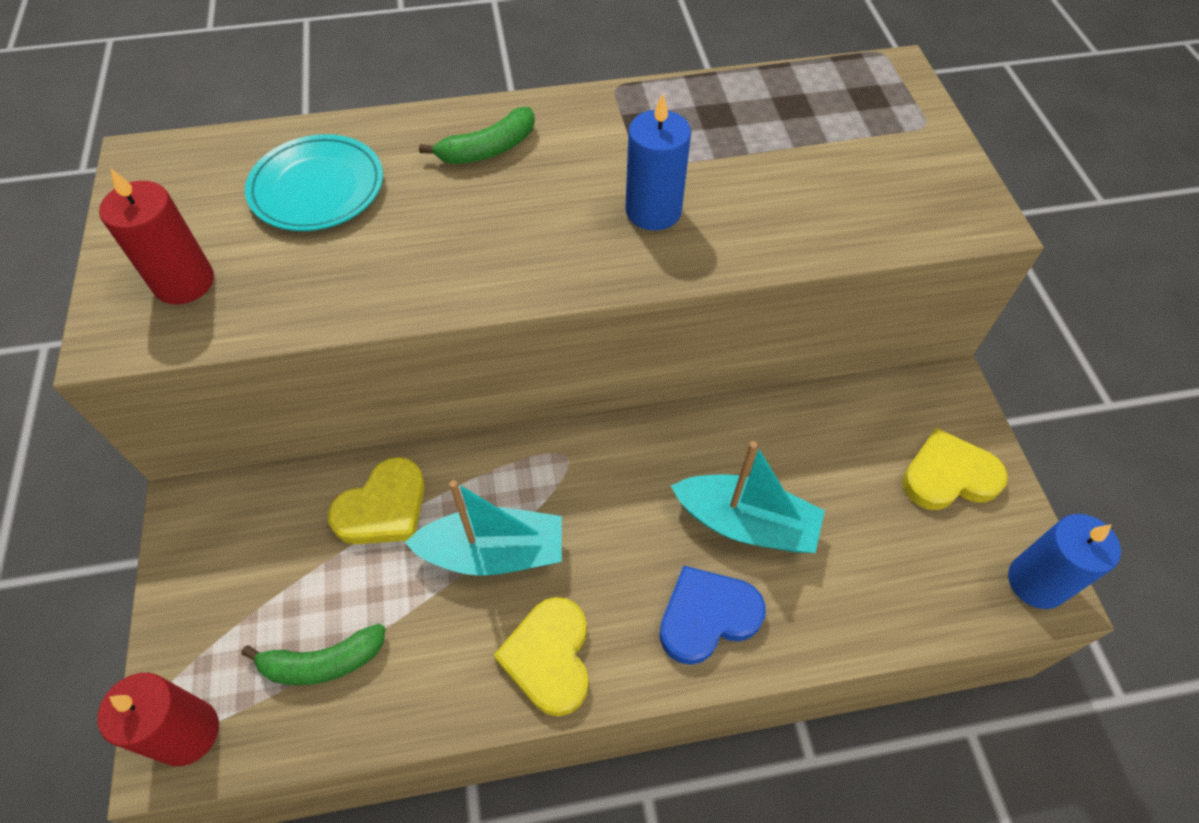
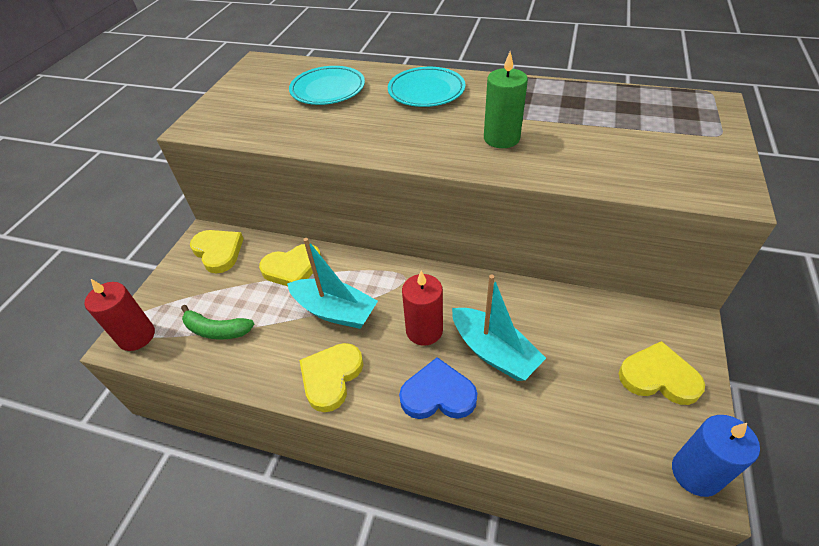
camera: 30 degrees right, 10 degrees down
red candle [99,168,214,304] -> red candle moved to [402,271,443,346]
green banana [419,107,535,164] -> turquoise plate [388,67,465,107]
blue candle [625,94,691,231] -> green candle [484,52,528,148]
none -> yellow heart [190,230,244,273]

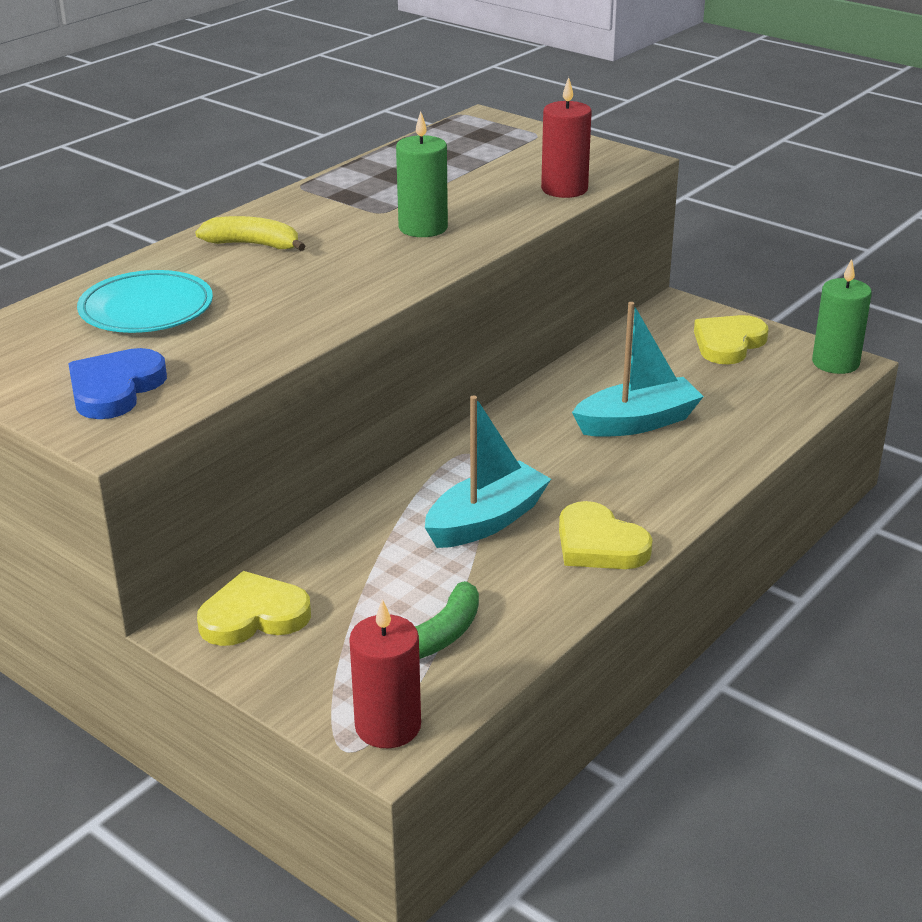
camera: 70 degrees left, 15 degrees down
yellow heart [259,244,321,286] -> none
turquoise plate [388,67,465,107] -> yellow banana [195,216,305,251]
blue heart [399,357,477,419] -> blue heart moved to [68,348,167,419]
red candle [402,271,443,346] -> red candle moved to [541,77,592,198]
blue candle [672,415,760,497] -> green candle [812,259,872,374]

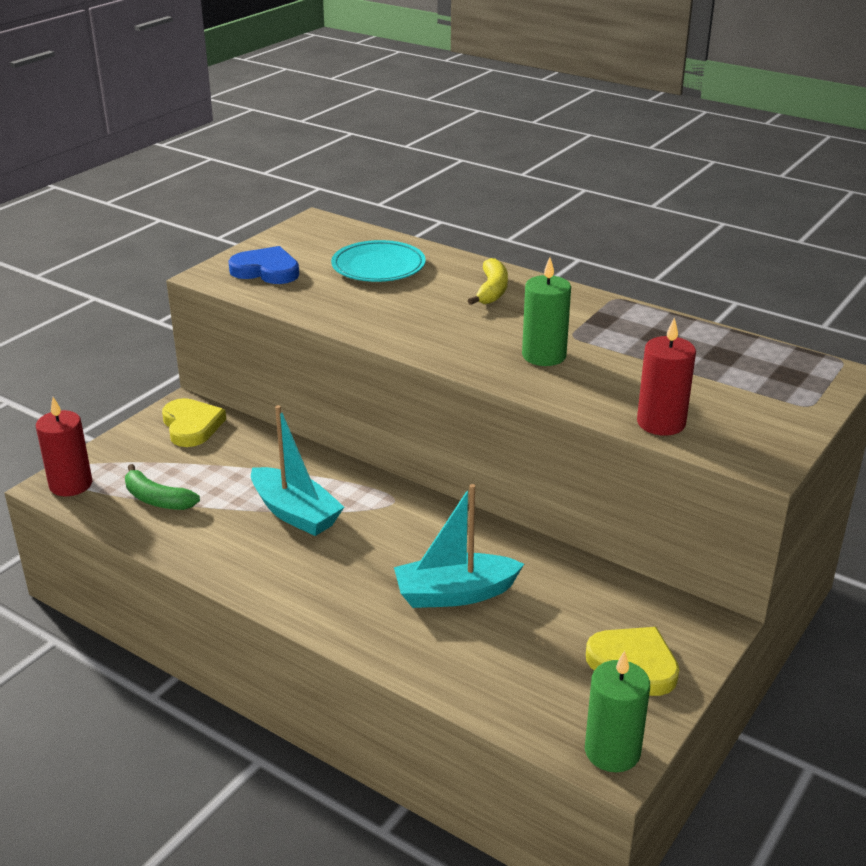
camera: 85 degrees right, 0 degrees up
yellow heart [559,501,653,569] -> none
turquoise boat [572,302,704,437] -> turquoise boat turned 105 degrees clockwise [394,484,524,608]

